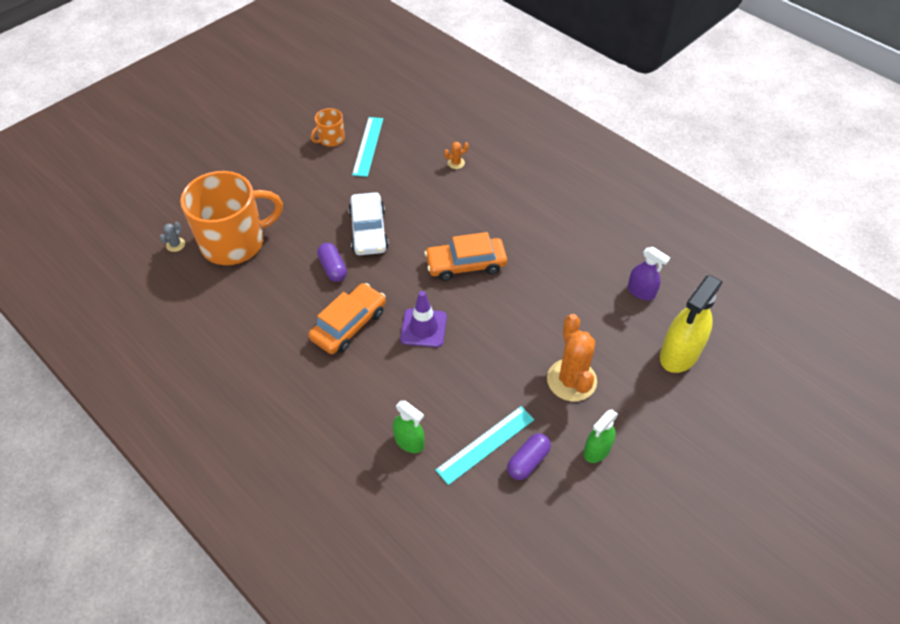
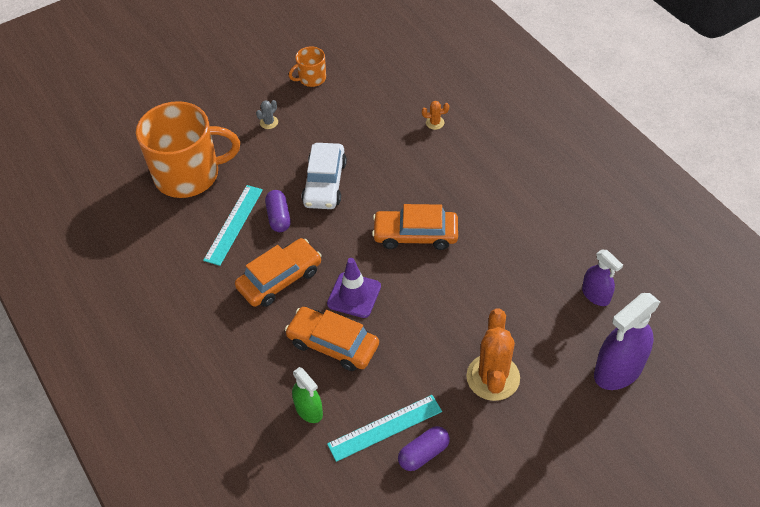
camera: 15 degrees right, 0 degrees up
grey cactus [160,222,185,252] -> grey cactus moved to [256,100,278,129]
turquoise ruler [352,117,383,177] -> turquoise ruler moved to [203,185,263,266]
green spray bottle [584,410,618,463] -> none
yellow spray bottle [660,275,723,373] -> purple spray bottle [594,293,660,390]
none -> orange car [285,307,379,371]

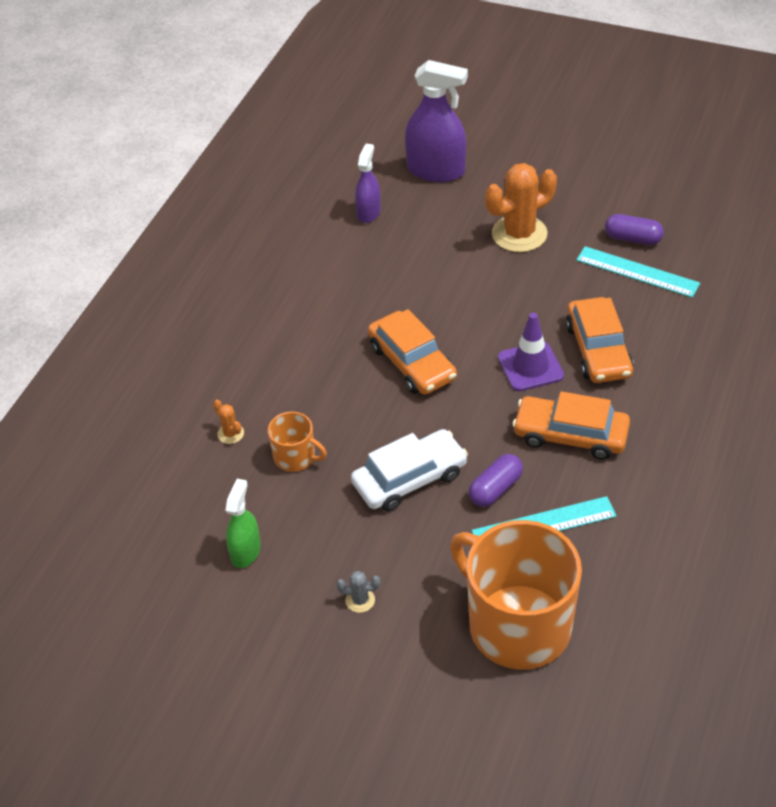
camera: 125 degrees left, 5 degrees down
orange mug [289,47,326,87] -> orange mug moved to [268,412,327,472]
green spray bottle [292,367,323,423] -> green spray bottle moved to [225,479,261,568]

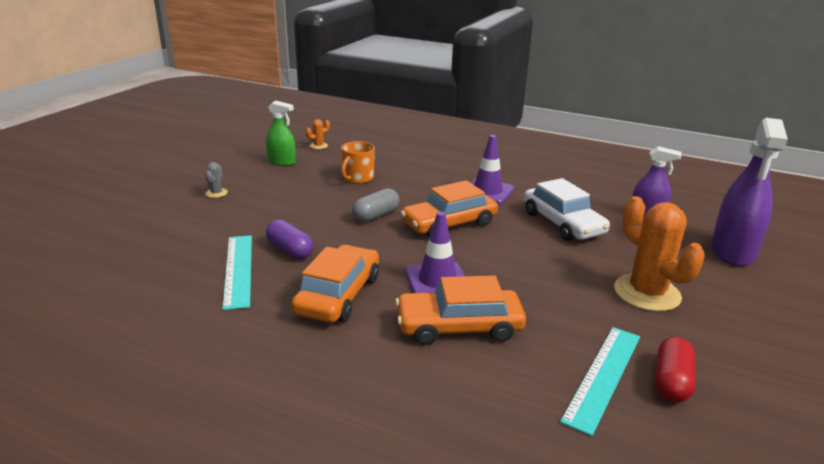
camera: 90 degrees right, 20 degrees down
orange cactus [213,400,244,444] -> orange cactus moved to [306,119,330,149]
white car [351,429,468,511] -> white car moved to [524,178,610,241]
orange mug [450,520,582,670] -> none
purple capsule [605,214,664,245] -> red capsule [656,337,695,402]
none -> grey capsule [352,188,399,222]
none -> purple traffic cone [470,135,514,204]

